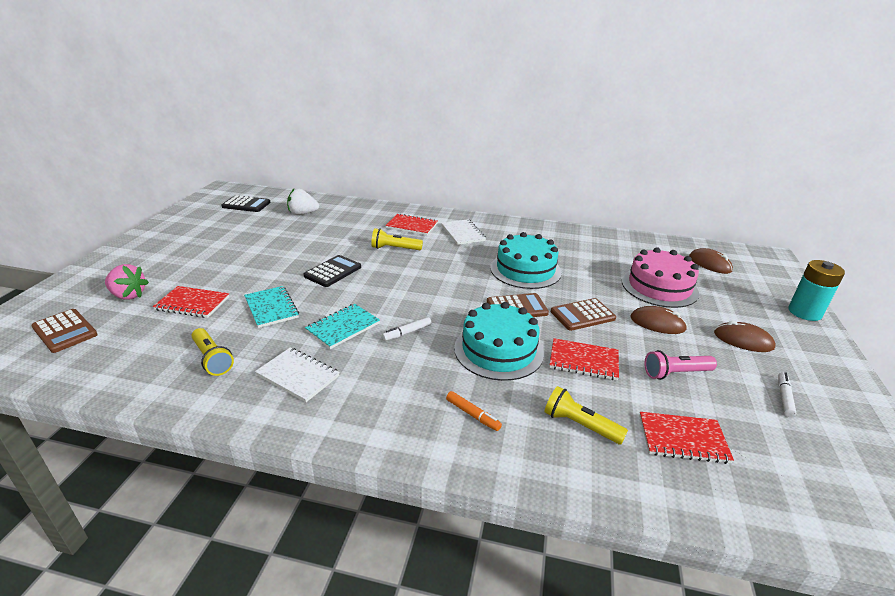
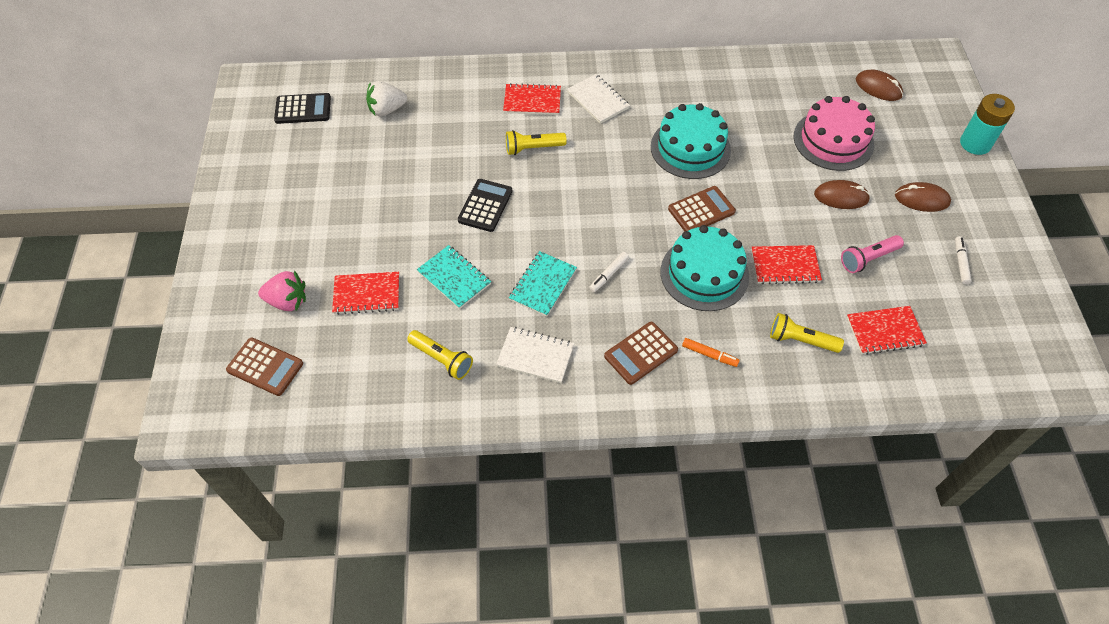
camera: 15 degrees left, 25 degrees up
brown calculator [551,298,616,331] -> brown calculator moved to [604,322,678,385]

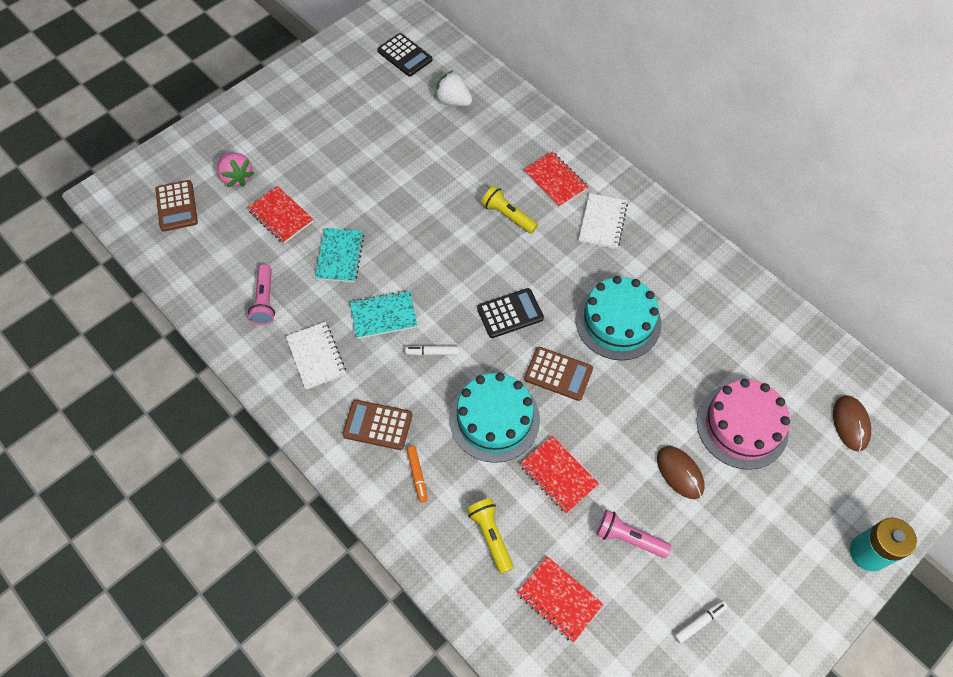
camera: 50 degrees right, 5 degrees up
yellow flashlight [407,330,473,380] -> pink flashlight [248,264,275,325]
black calculator [458,179,512,232] -> black calculator moved to [477,288,544,338]
brown mouse [895,182,951,212] -> none

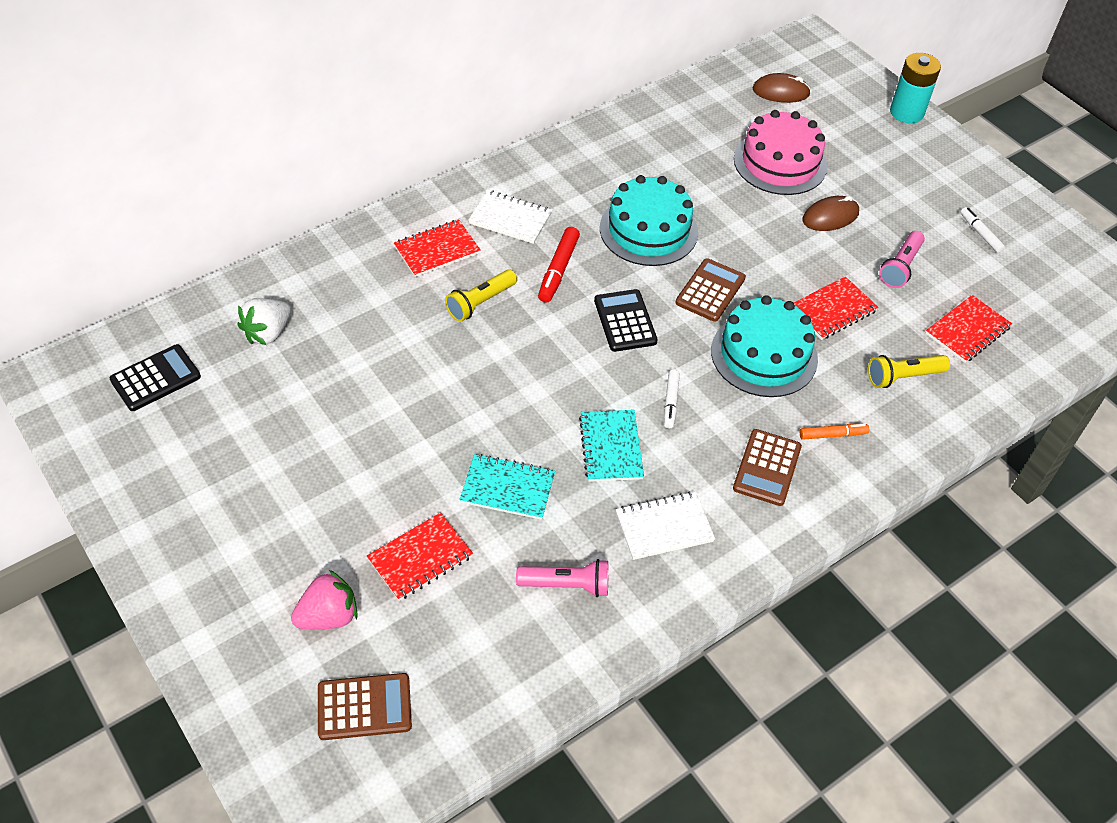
camera: 85 degrees left, 10 degrees down
none -> red marker [538,227,580,303]

